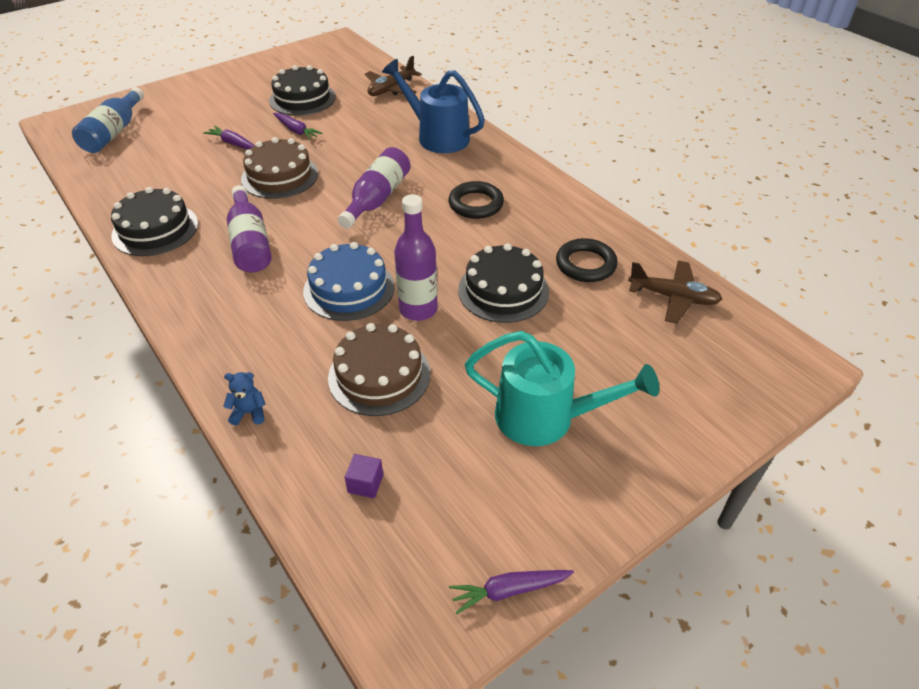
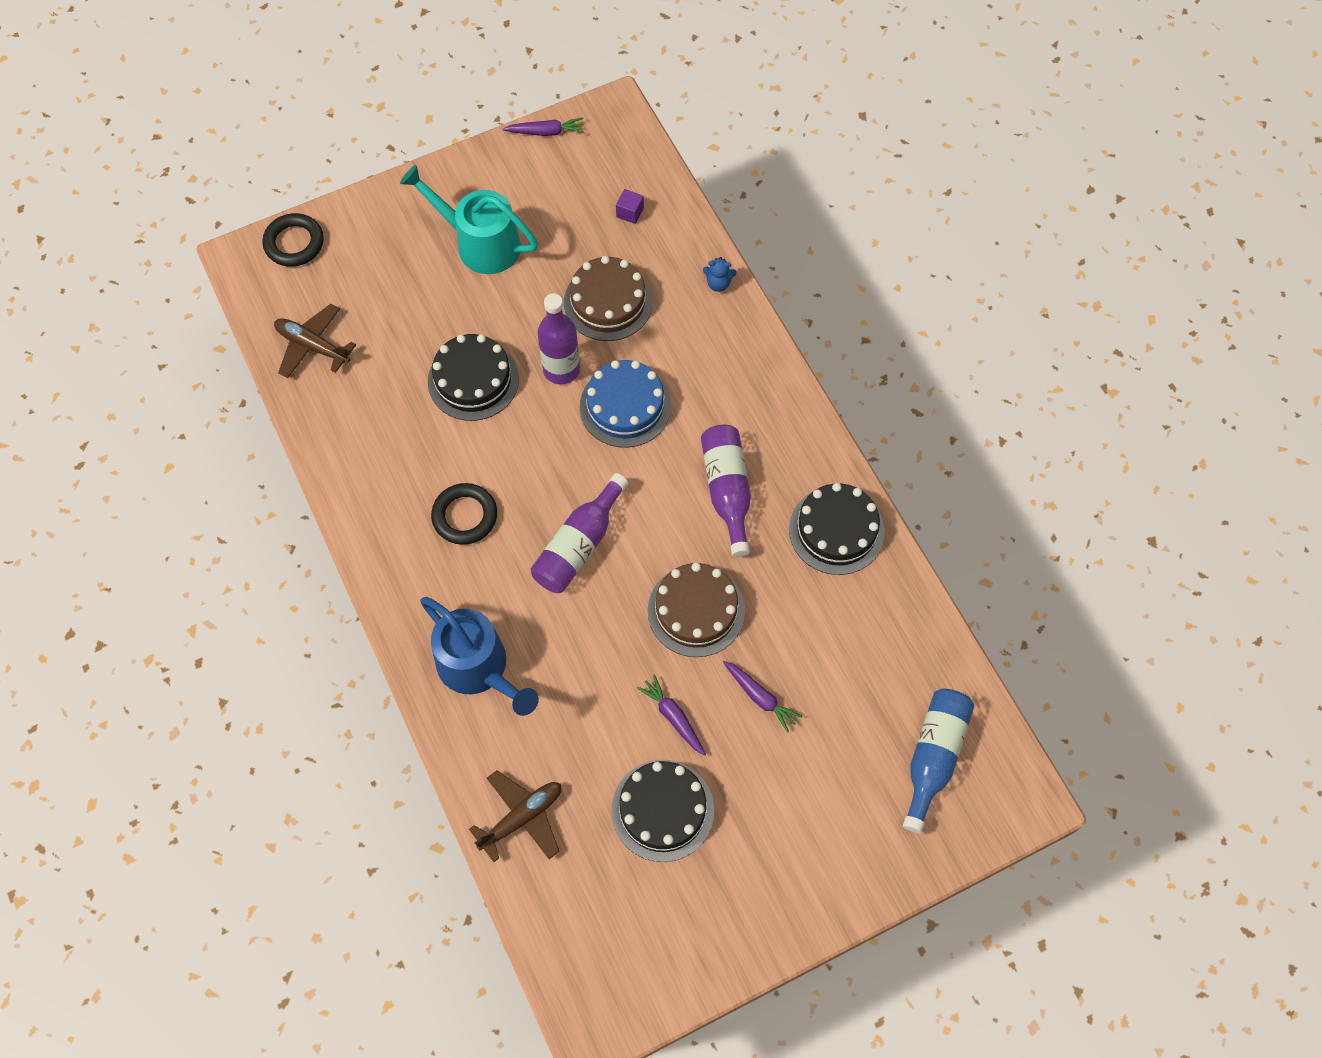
camera: 170 degrees left, 20 degrees up
black ring [556,238,618,282] -> black ring moved to [262,213,324,267]

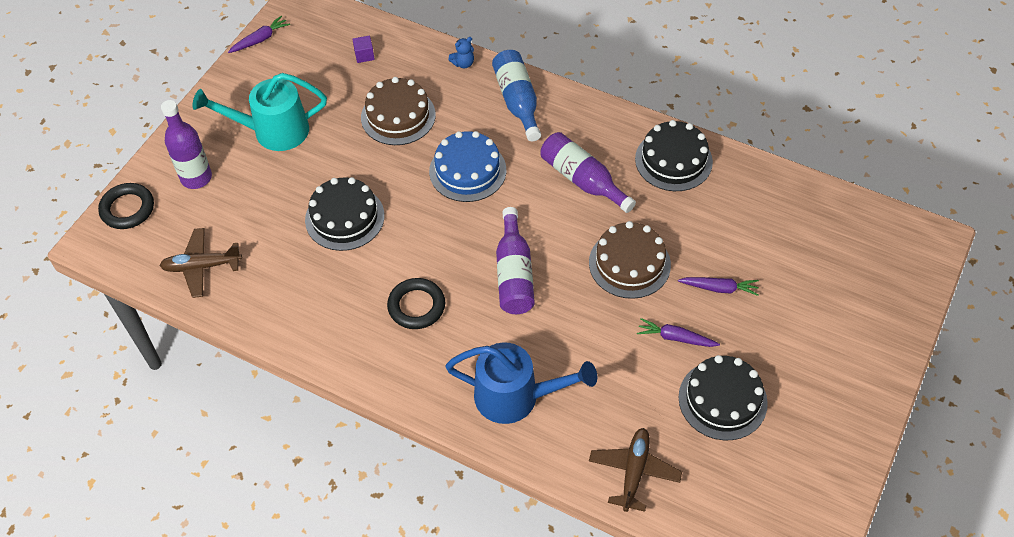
camera: 35 degrees left, 10 degrees down
purple bottle [537,293,580,385] -> purple bottle moved to [161,100,212,189]
blue bottle [903,689,974,833] -> blue bottle moved to [492,50,541,141]

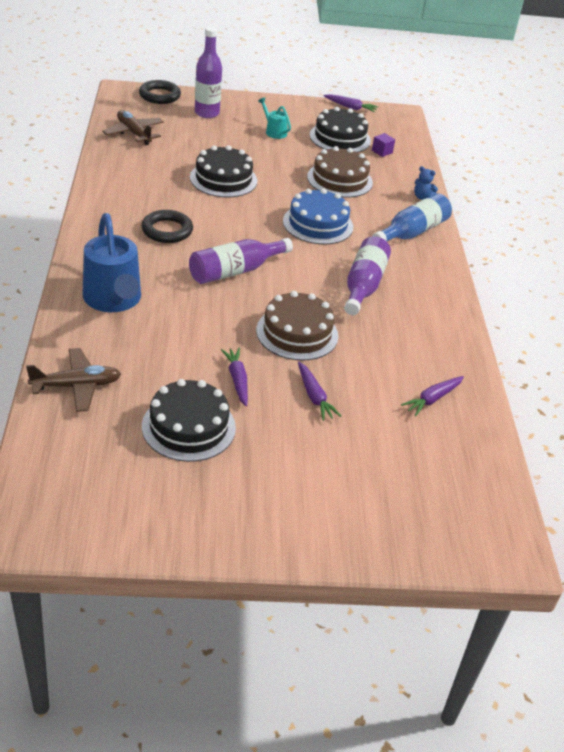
camera: 55 degrees right, 15 degrees down
turquoise watering can [192,73,327,151] -> turquoise watering can [258,97,291,139], size x0.48
black cake [635,120,713,191] -> black cake moved to [310,107,371,153]
none -> purple carrot [401,376,464,416]

